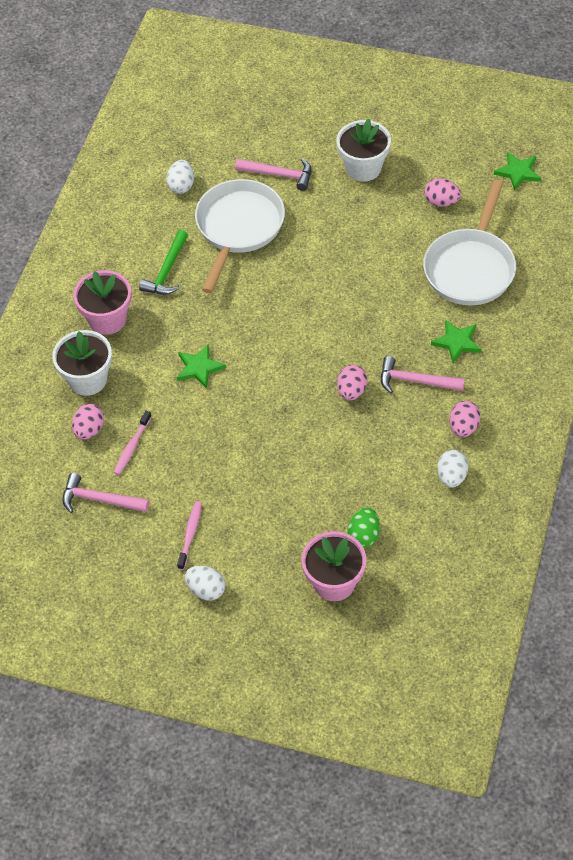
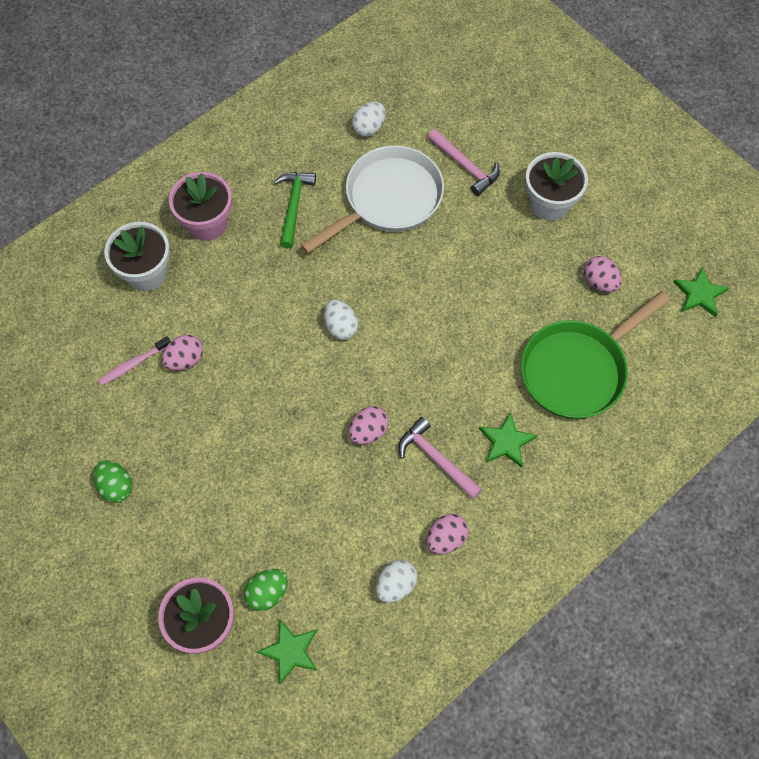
camera: 30 degrees right, 10 degrees up
pink hammer [62,473,149,513] -> none
pink egg [72,404,104,440] -> pink egg moved to [162,335,203,370]
green hammer [139,230,188,295] -> green hammer turned 135 degrees clockwise [274,172,316,248]
green star [177,344,226,389] -> green star moved to [257,620,318,684]
pink toothbrush [177,501,202,570] -> green egg [93,460,133,503]
white egg [185,566,225,600] -> white egg moved to [324,300,358,340]
white pan [423,180,516,305] -> green pan [521,291,670,419]

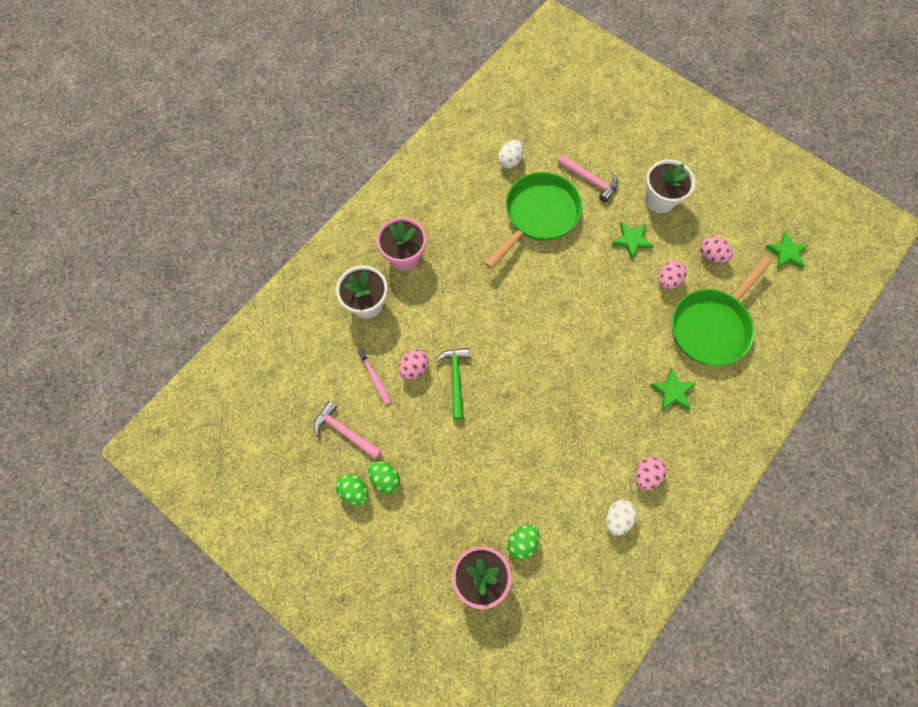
camera: 10 degrees left, 5 degrees up
pink toothbrush [98,336,171,385] -> pink toothbrush turned 75 degrees counterclockwise [357,348,391,405]
green star [257,620,318,684] -> green star moved to [611,222,654,259]
green hammer [274,172,316,248] -> green hammer moved to [435,348,469,420]
white pan [301,145,444,253] -> green pan [484,172,582,269]
white egg [324,300,358,340] -> none
pink egg [348,406,389,444] -> pink egg moved to [659,261,687,289]
pink hammer [398,417,482,499] -> pink hammer moved to [314,401,382,459]
none -> green egg [336,474,369,506]

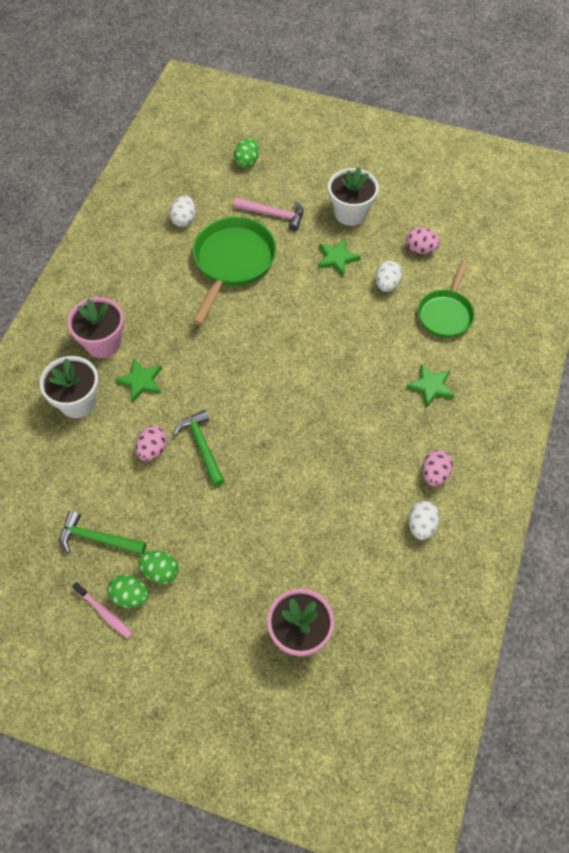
camera: 20 degrees left, 10 degrees down
pink hammer [314,401,382,459] -> green hammer [60,511,146,554]
pink toothbrush [357,348,391,405] -> pink toothbrush moved to [72,582,133,639]
green egg [507,525,540,560] -> green egg moved to [234,138,259,168]
pink egg [659,261,687,289] -> white egg [375,261,402,292]
green pan [672,256,772,366] -> green pan [418,260,474,338], size x0.65
green star [765,231,809,269] -> green star moved to [115,359,162,402]

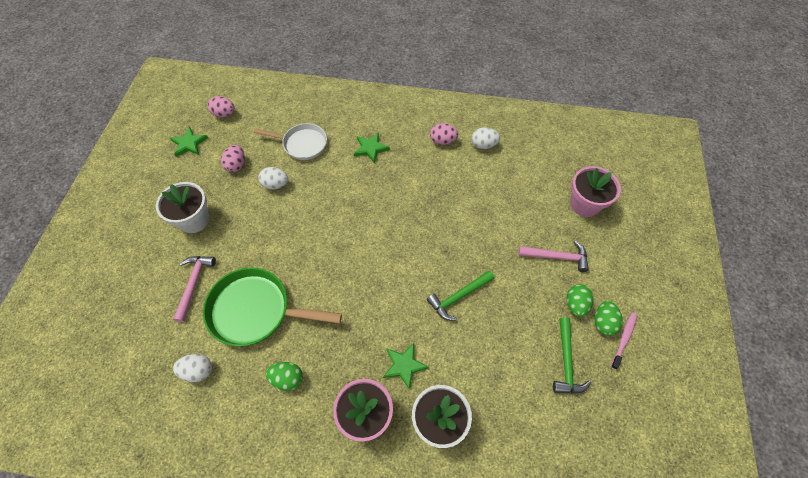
camera: 100 degrees left, 0 degrees up
pink egg [135,426,167,461] -> pink egg moved to [207,96,235,117]
green egg [234,138,259,168] -> green egg moved to [265,362,303,391]
green star [318,239,361,277] -> green star moved to [170,127,208,157]
green pan [418,260,474,338] -> white pan [253,123,327,160]
none -> pink hammer [518,240,589,272]

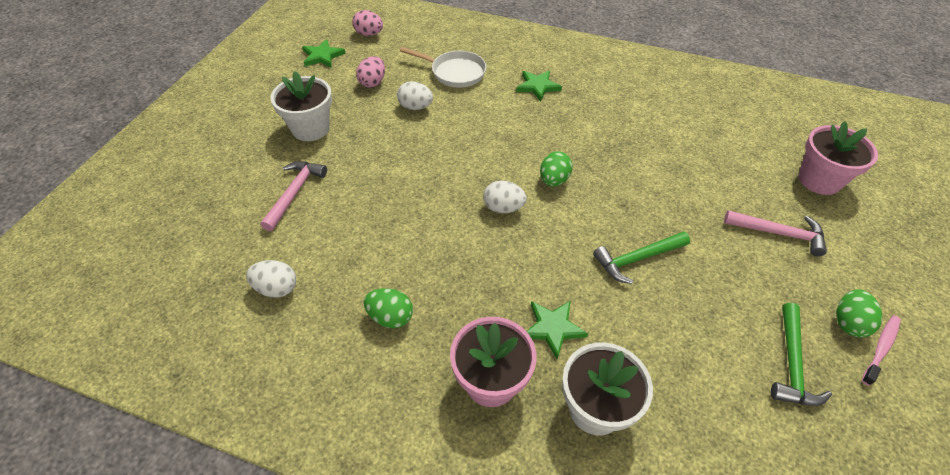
camera: 10 degrees right, 10 degrees down
green pan [203,267,342,346] -> none
pink egg [430,123,458,145] -> none
white egg [472,127,500,149] -> white egg moved to [483,181,527,213]
green egg [567,284,594,317] -> green egg moved to [540,151,573,187]

